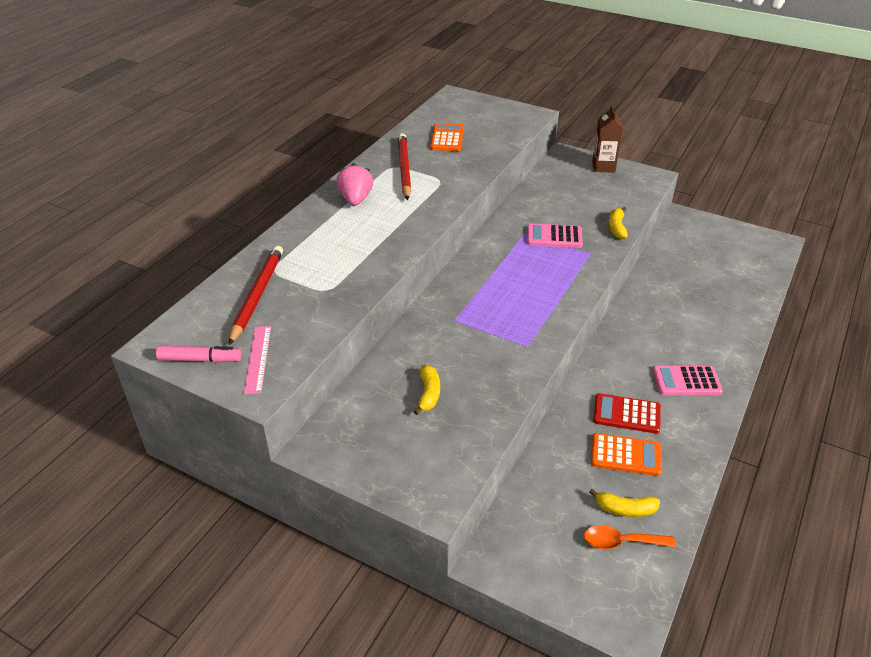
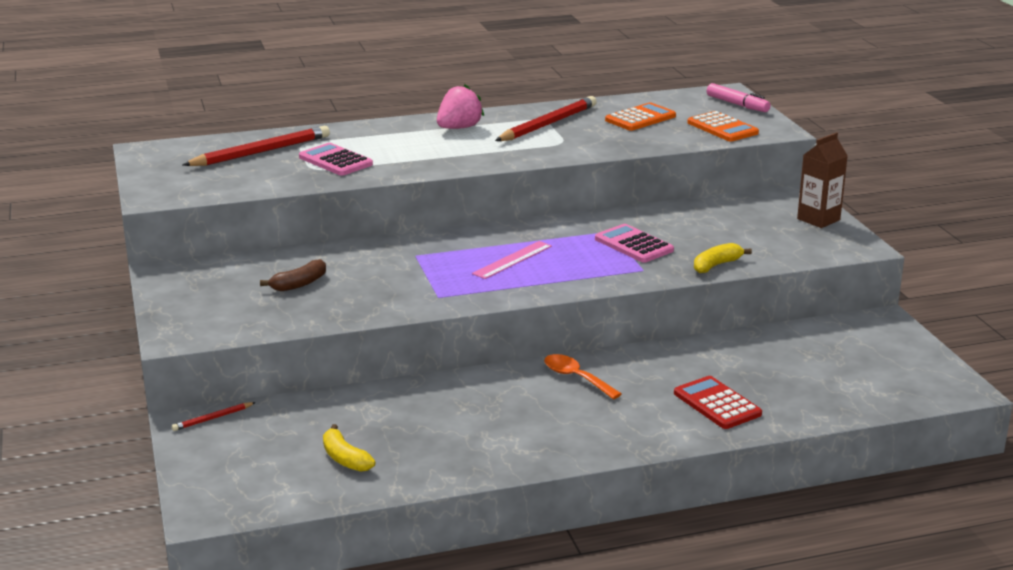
camera: 45 degrees right, 15 degrees down
pink marker [156,345,241,363] -> pink marker moved to [707,83,771,112]
pink ruler [244,326,271,394] -> pink ruler moved to [472,241,552,279]
yellow banana [414,365,440,415] -> brown banana [260,259,326,291]
orange spoon [584,525,676,549] -> orange spoon moved to [544,354,622,399]
orange calculator [591,433,662,476] -> orange calculator moved to [687,111,759,142]
red calculator [593,393,661,434] -> red calculator moved to [674,376,762,429]
pink calculator [653,366,723,395] -> pink calculator moved to [299,143,373,176]
none -> red pencil [172,402,256,431]

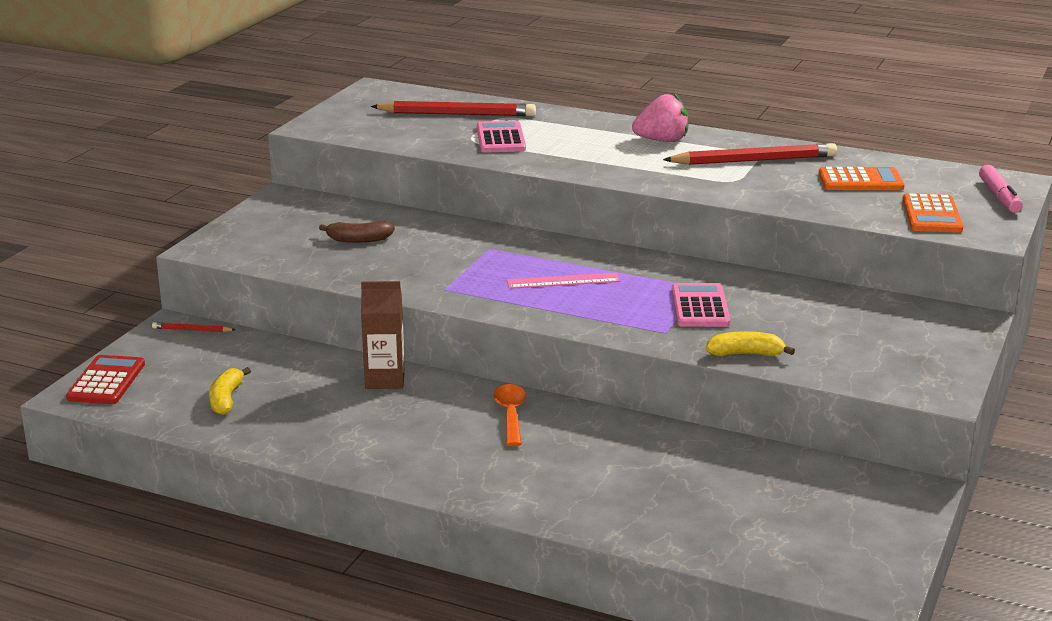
camera: 40 degrees right, 0 degrees up
red calculator [674,376,762,429] -> red calculator moved to [66,355,145,404]
brown carton [797,132,848,228] -> brown carton moved to [361,281,405,389]

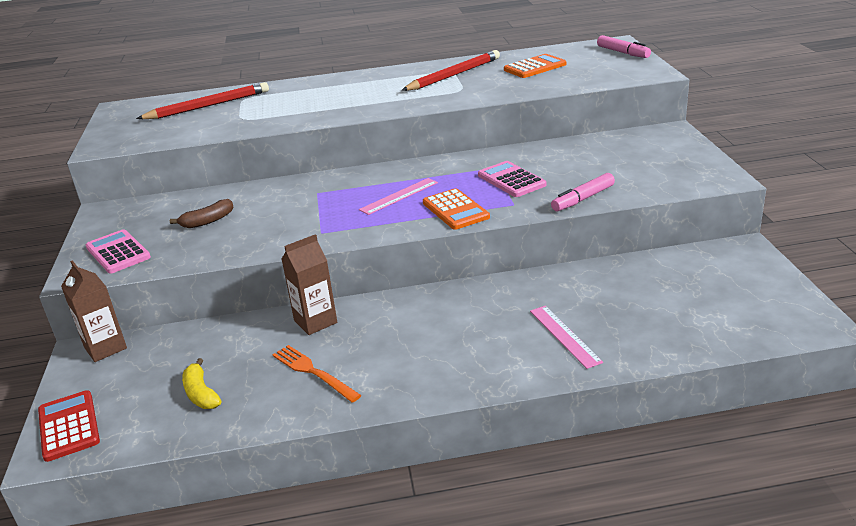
camera: 30 degrees left, 5 degrees up
red pencil [152,322,236,332] -> brown carton [61,260,127,362]
pink calculator [477,121,526,153] -> pink calculator moved to [86,229,151,274]
orange spoon [494,384,526,446] -> none
pink strawberry [632,93,689,142] -> none
yellow banana [706,331,795,356] -> pink marker [551,173,615,211]
orange calculator [902,193,963,233] -> orange calculator moved to [423,188,490,230]
none -> orange fork [272,345,361,403]
none -> pink ruler [530,306,603,369]

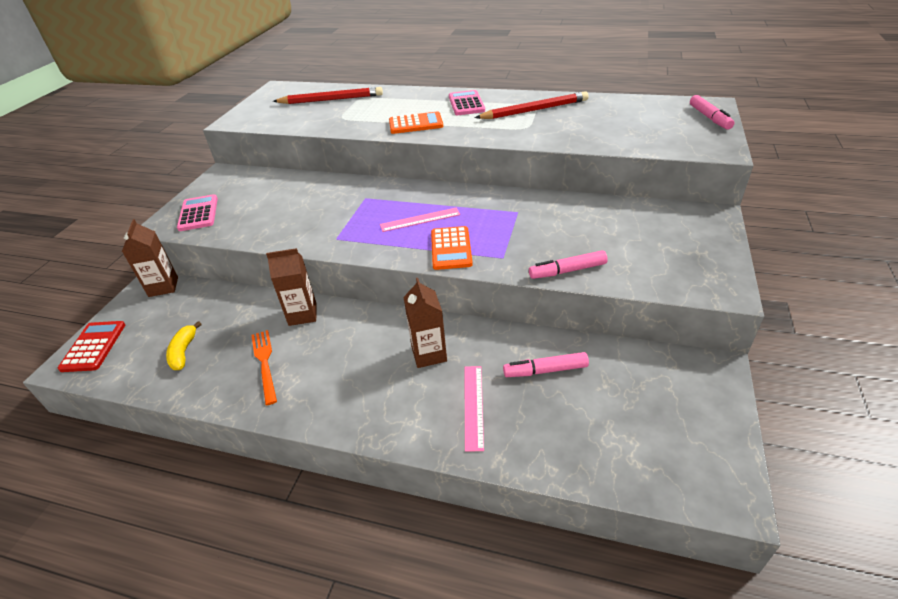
camera: 25 degrees right, 10 degrees up
brown banana [170,199,233,228] -> none
pink calculator [478,161,546,197] -> pink calculator moved to [449,90,485,115]
orange calculator [504,54,566,78] -> orange calculator moved to [389,111,443,134]
none -> brown carton [403,278,447,368]
none -> pink marker [503,352,589,377]

